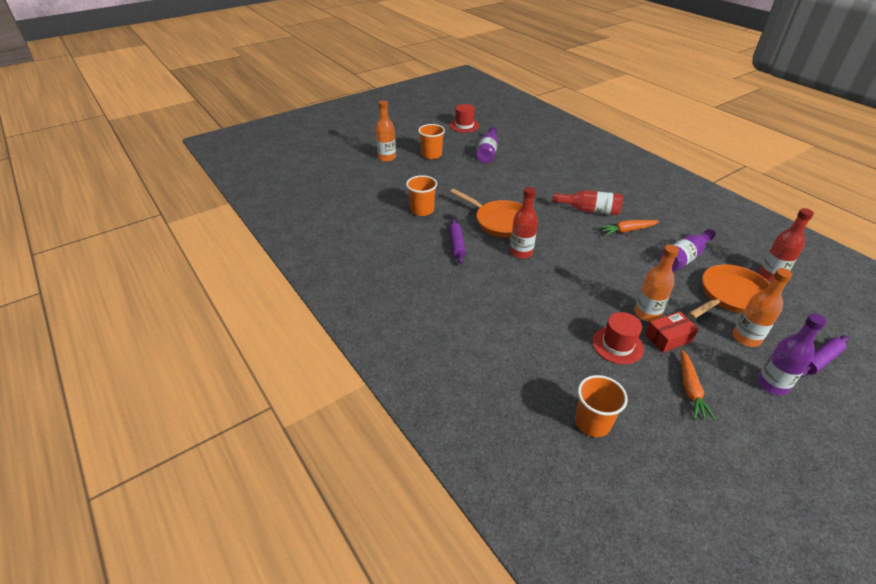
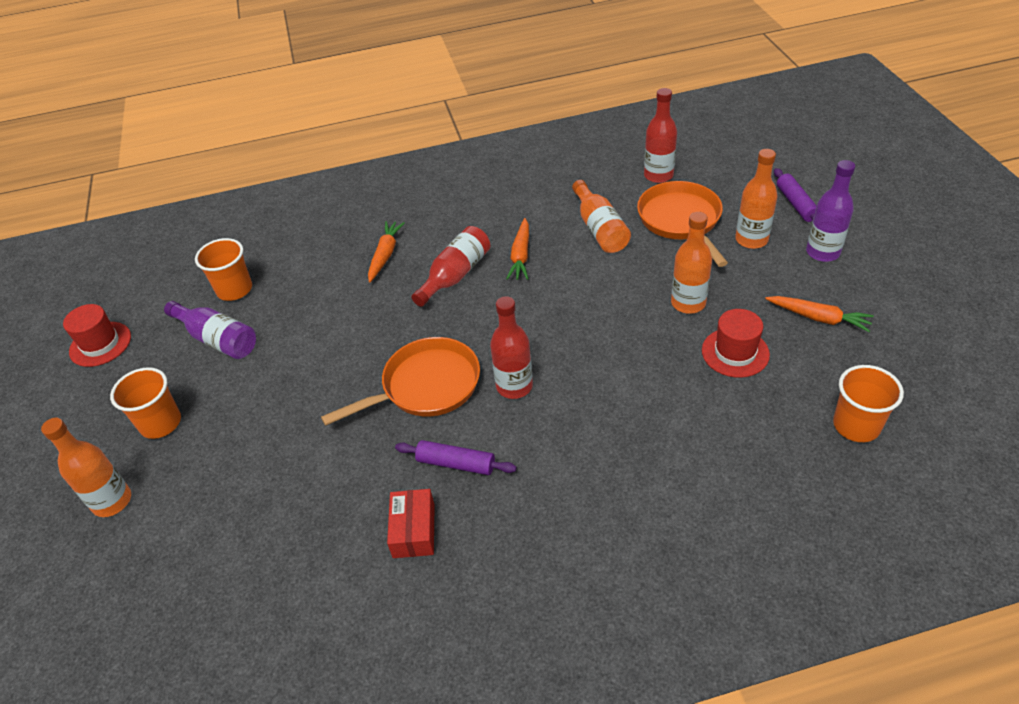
camera: 65 degrees left, 5 degrees up
orange cup [406,175,437,216] -> orange cup moved to [195,238,252,301]
red box [645,311,699,353] -> red box moved to [387,489,435,558]
purple bottle [660,229,716,272] -> orange bottle [572,180,631,253]
none -> orange carrot [368,221,405,283]

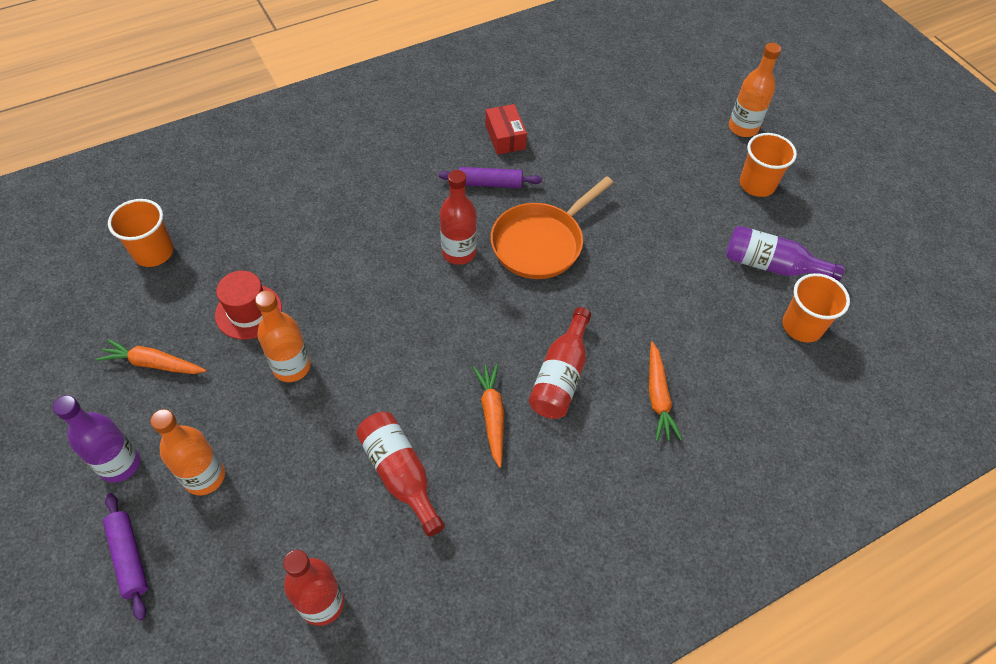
camera: 160 degrees right, 10 degrees up
red hat [63,304,131,367] -> none
orange bottle [572,180,631,253] -> red bottle [356,412,445,537]
orange pan [637,181,728,267] -> none

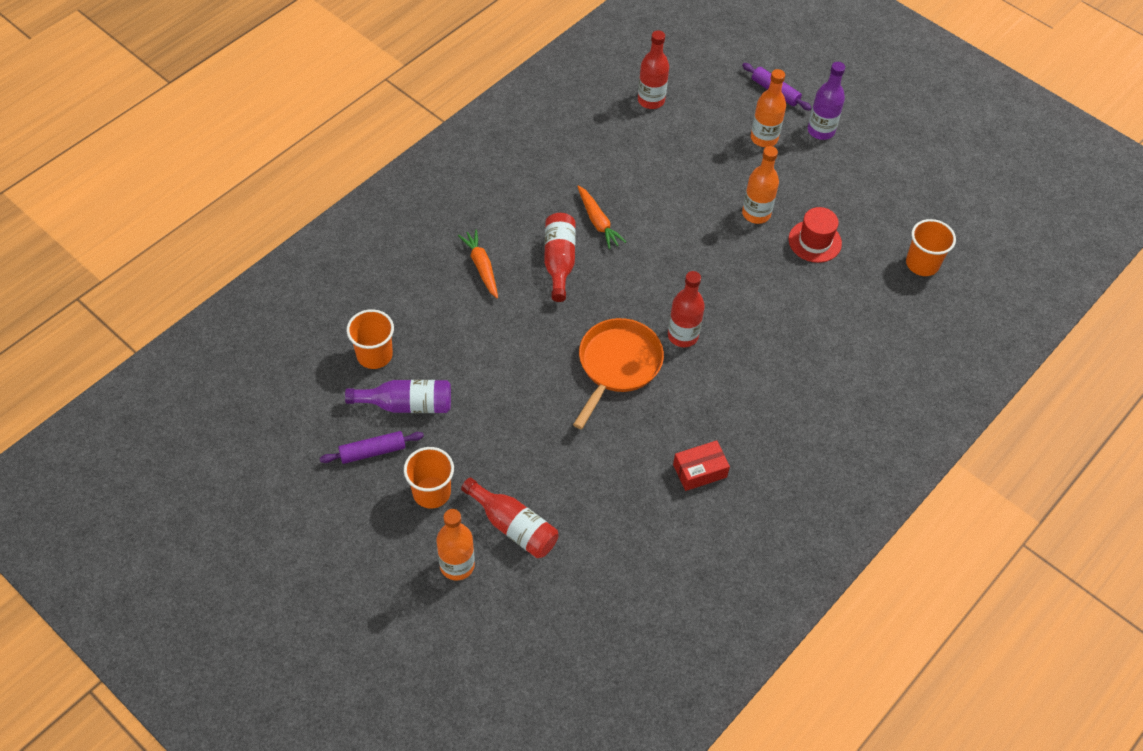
camera: 160 degrees right, 0 degrees up
orange carrot [96,339,207,374] -> none
red bottle [356,412,445,537] -> red bottle moved to [461,478,558,558]
purple rolling pin [439,167,542,188] -> purple rolling pin moved to [320,431,424,464]
red box [486,104,527,155] -> red box turned 75 degrees counterclockwise [673,440,730,491]

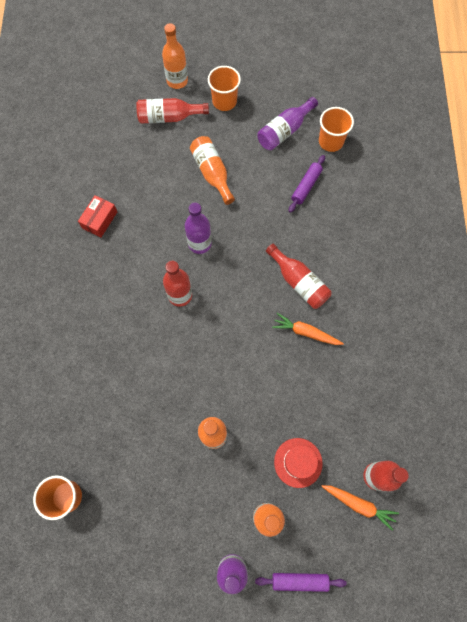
camera: 140 degrees right, 15 degrees up
purple rolling pin [320,431,424,464] -> purple rolling pin moved to [289,155,325,213]
orange carrot [458,229,498,298] -> orange carrot moved to [321,485,399,531]
orange pan [573,318,664,429] -> purple bottle [185,202,212,254]
red hat [789,207,842,263] -> red hat moved to [274,438,323,488]
none -> orange bottle [190,136,235,205]

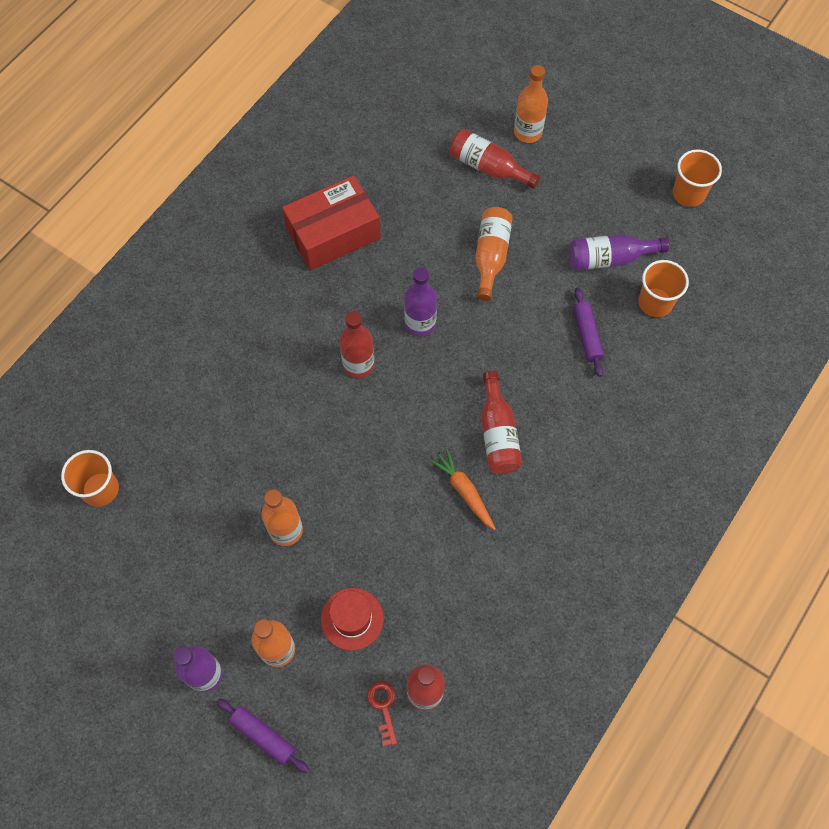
camera: 35 degrees right, 5 degrees down
red box [78,195,117,237] -> red box [282,175,381,270], size x1.91
orange cup [208,66,241,111] -> orange cup moved to [673,149,722,207]
purple rolling pin [289,155,325,213] -> purple rolling pin turned 75 degrees counterclockwise [573,288,604,377]
orange carrot [321,485,399,531] -> red key [367,681,397,746]

